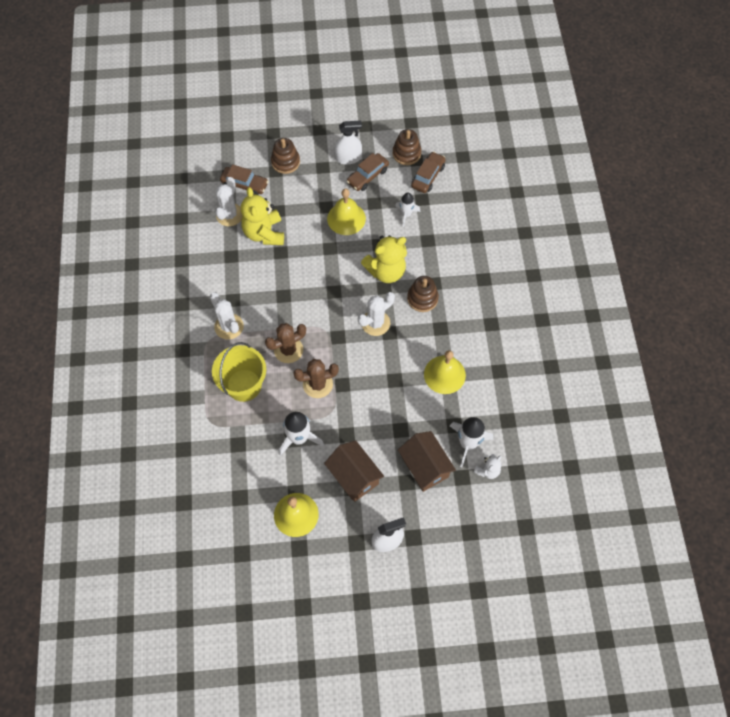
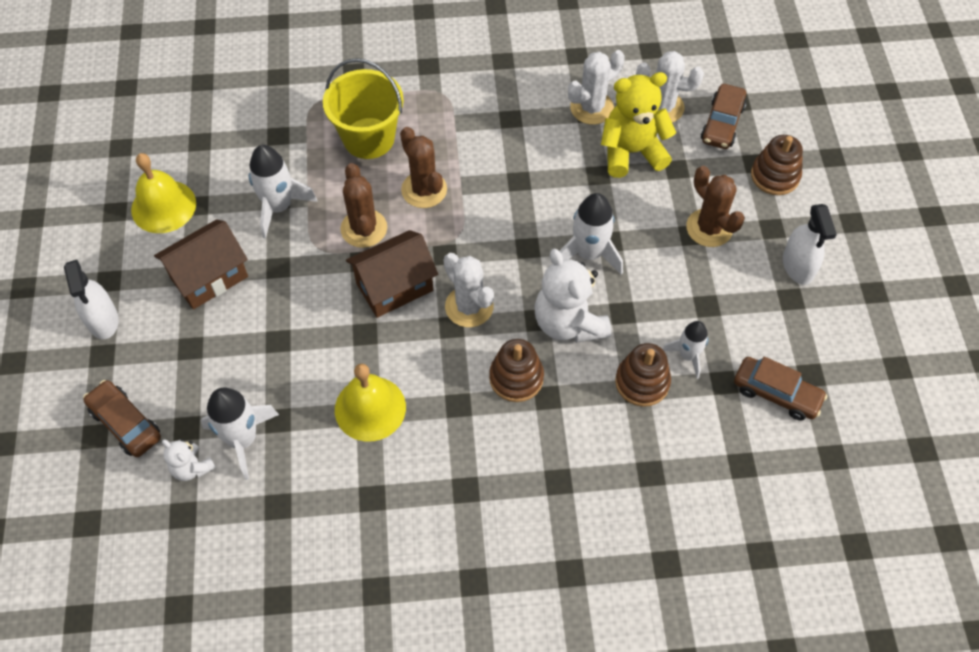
camera: 90 degrees right, 5 degrees down
white cactus [210,292,244,340] -> white cactus moved to [568,50,625,125]
yellow bell [327,189,366,235] -> none
brown car [346,153,389,191] -> brown car moved to [83,380,161,457]
yellow teddy bear [361,235,407,283] -> white teddy bear [535,249,611,343]
brown stacking toy [393,129,421,165] -> brown stacking toy moved to [615,343,671,407]
brown house [398,431,456,492] -> brown house moved to [346,230,438,318]
none -> white rocket [559,193,623,275]
none -> brown cactus [686,166,745,247]

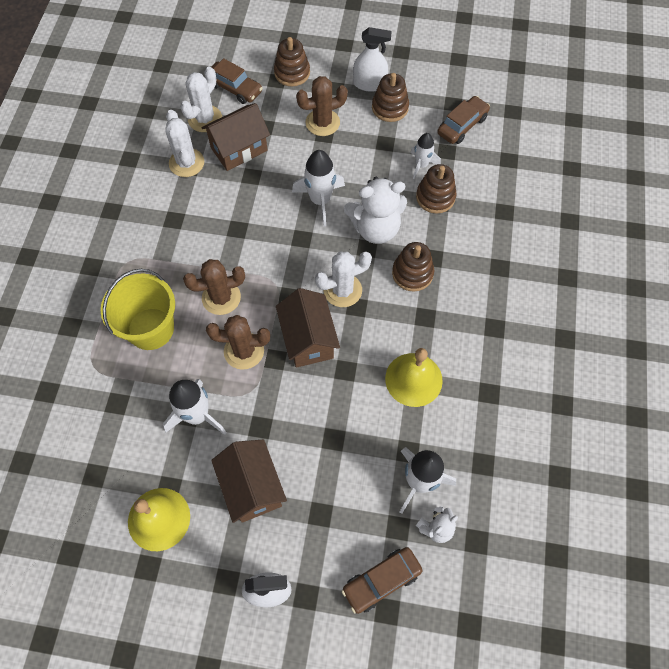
camera: 75 degrees left, 5 degrees up
yellow teddy bear [601,72,676,178] -> brown house [202,103,270,171]
none -> brown stacking toy [372,73,409,122]

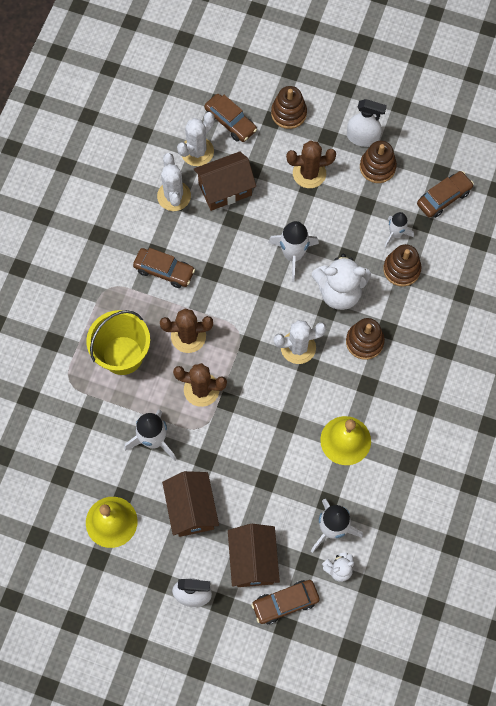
camera: 10 degrees right, 5 degrees up
brown house [276,288,340,368] -> brown house moved to [228,524,280,587]
none -> brown car [133,248,195,288]

